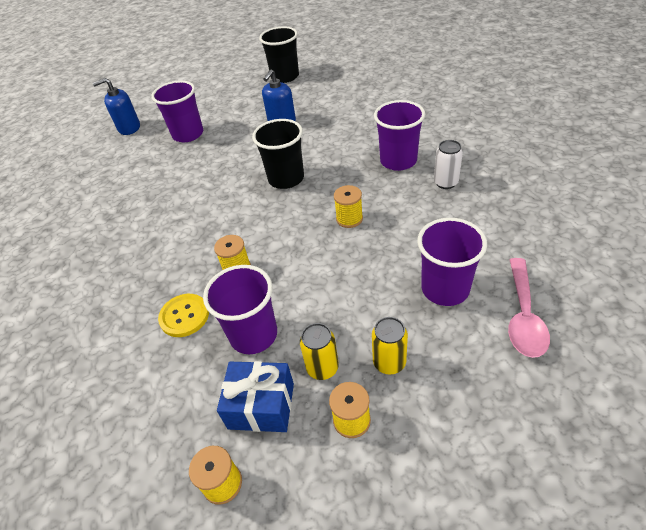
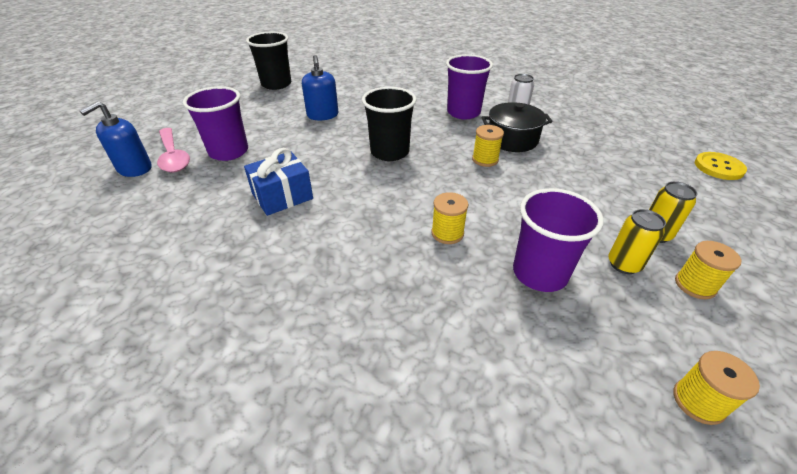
camera: 45 degrees left, 5 degrees down
yellow button [158,294,209,337] -> yellow button moved to [695,152,747,180]
blue gift [217,361,294,432] -> blue gift moved to [244,148,313,216]
purple cup [417,218,487,306] -> none
pink spoon [508,258,550,358] -> pink spoon moved to [157,128,190,172]
none -> black pot [481,102,553,152]

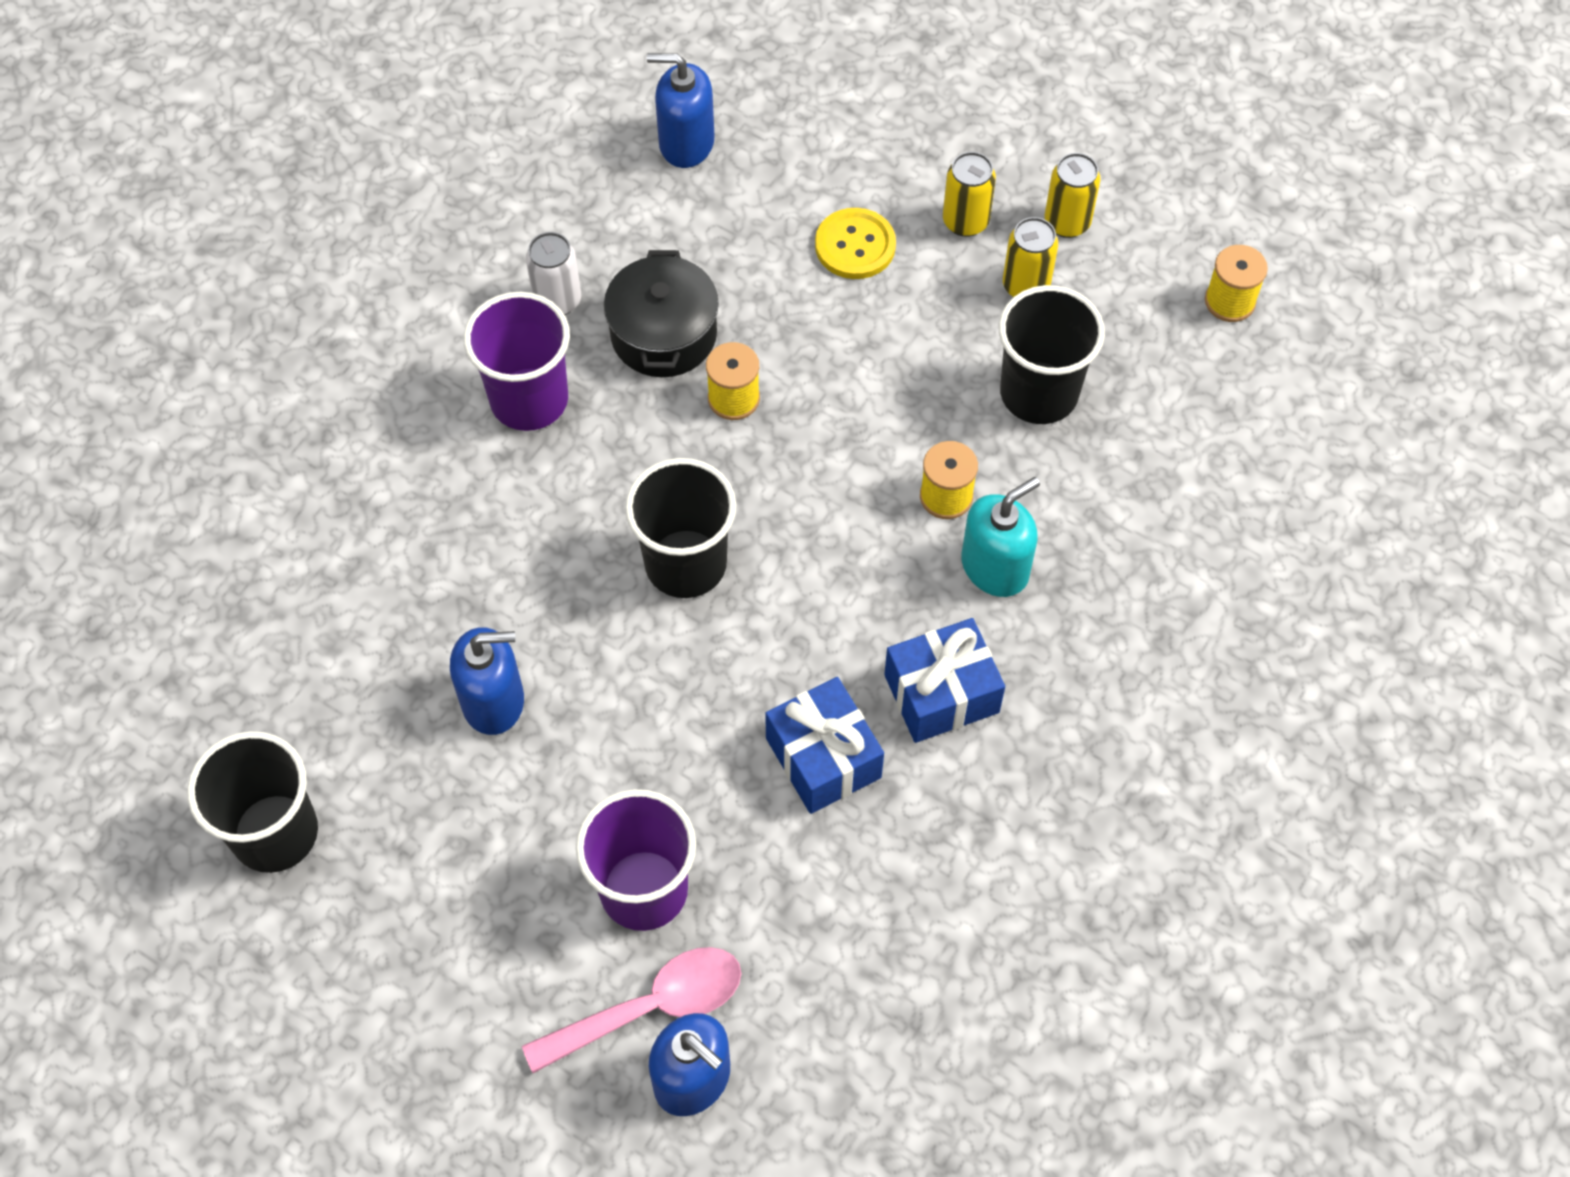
camera: 85 degrees left, 20 degrees up
purple cup [513,188,604,292] -> black cup [999,285,1105,424]
yellow spool [675,241,742,299] -> yellow can [1045,153,1100,238]
yellow button [695,152,747,180] -> yellow button moved to [815,208,896,279]
none -> blue soap dispenser [647,53,715,168]
none -> blue gift [884,618,1005,743]
none -> turquoise soap dispenser [961,477,1040,597]

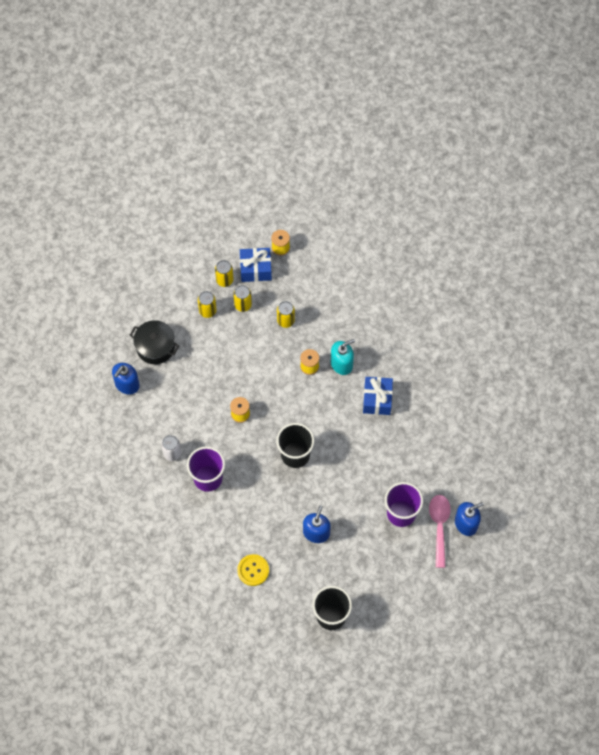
camera: 65 degrees left, 5 degrees up
black pot [604,250,719,377] -> black pot moved to [130,320,179,364]
blue gift [765,677,884,814] -> blue gift moved to [240,248,272,282]
yellow button [815,208,896,279] -> yellow button moved to [237,554,269,586]
turquoise soap dispenser [961,477,1040,597] -> turquoise soap dispenser turned 75 degrees clockwise [331,339,355,375]
black cup [999,285,1105,424] -> yellow can [277,301,295,328]

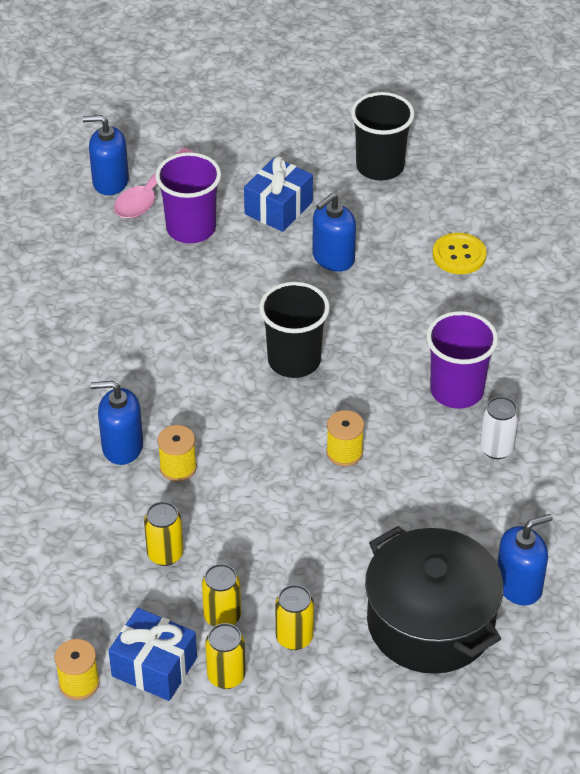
camera: 150 degrees left, 20 degrees down
black pot [130,320,179,364] -> black pot [365,526,504,674], size x1.56
turquoise soap dispenser [331,339,355,375] -> blue soap dispenser [91,381,143,465]
blue gift [363,377,393,415] -> blue gift moved to [244,157,313,232]

